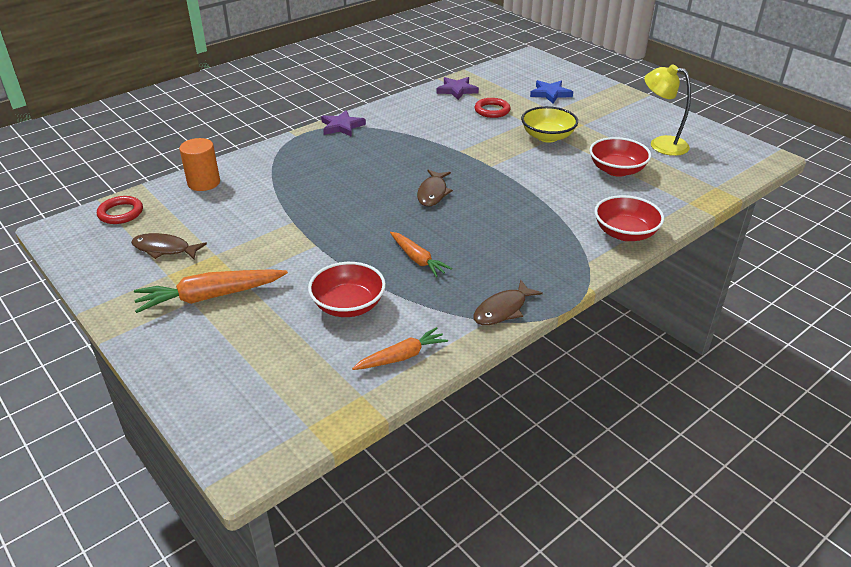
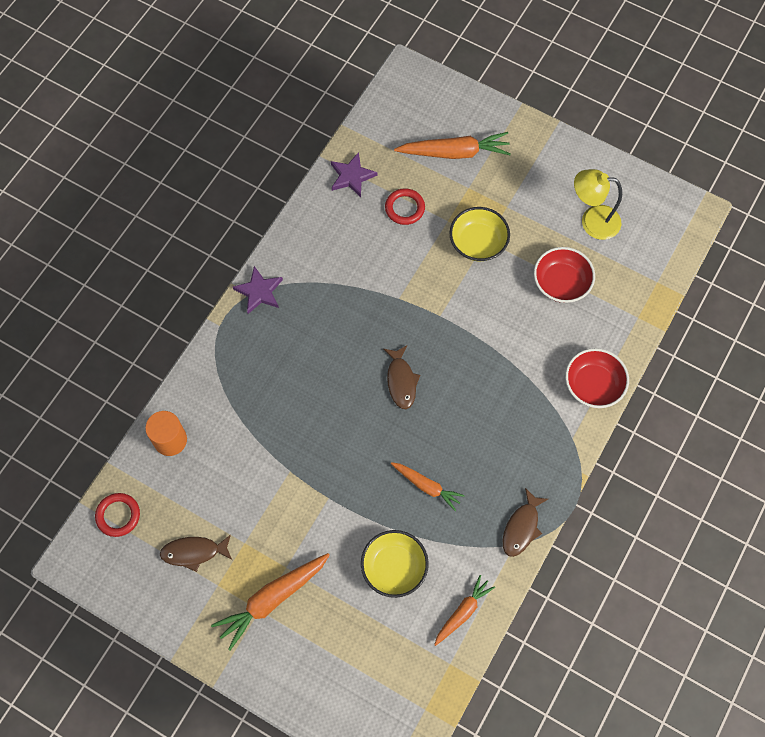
camera: 20 degrees left, 30 degrees up
red bowl [308,262,386,317] -> yellow bowl [361,530,429,598]
blue star [530,80,573,103] -> orange carrot [394,132,511,159]

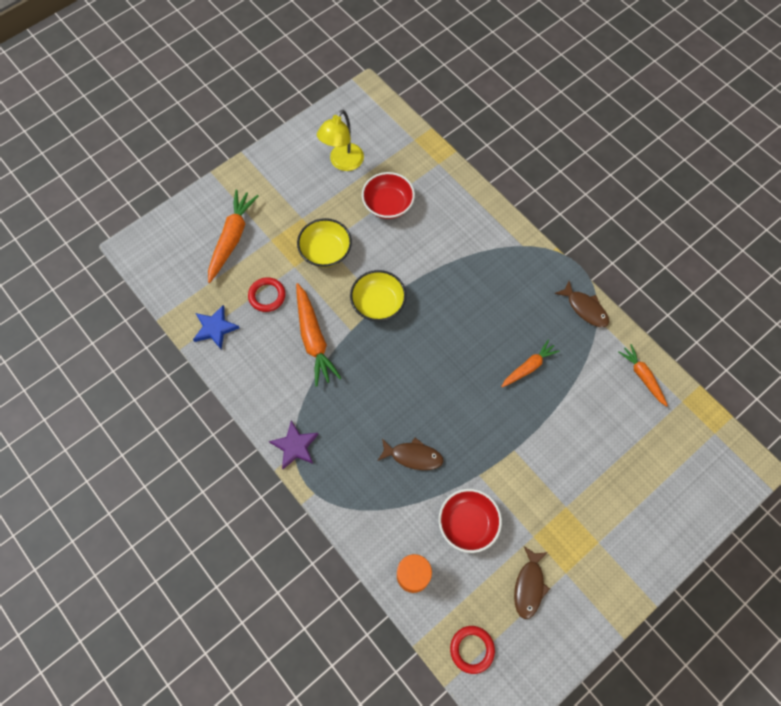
camera: 70 degrees left, 0 degrees up
orange carrot [211,553,330,650] -> orange carrot moved to [296,283,341,387]
purple star [331,152,377,197] -> blue star [193,305,239,349]
yellow bowl [361,530,429,598] -> yellow bowl moved to [350,270,406,321]
brown fish [384,346,420,409] -> brown fish moved to [378,438,444,470]
red bowl [565,348,629,408] -> red bowl moved to [438,489,502,553]

